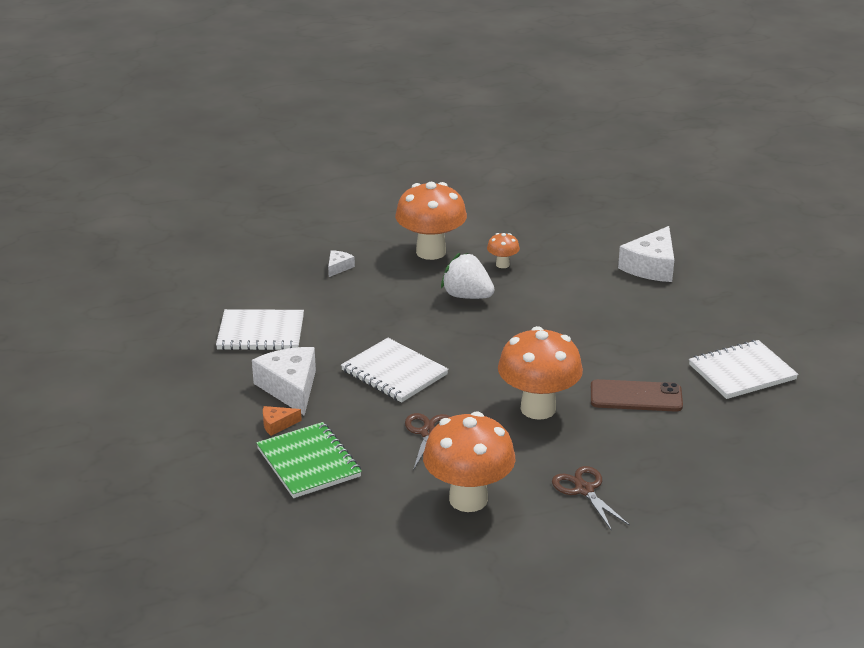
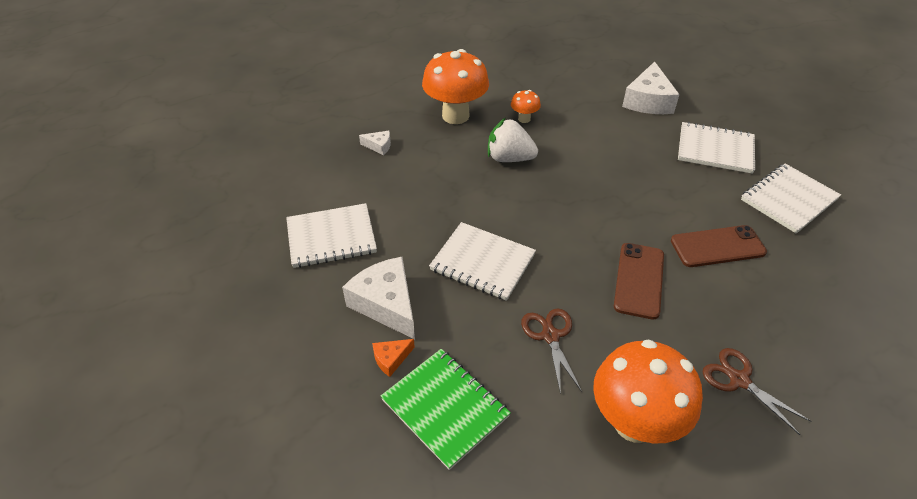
camera: 15 degrees left, 15 degrees up
white cheese [328,250,355,277] -> white cheese turned 90 degrees clockwise [359,131,391,155]
orange mushroom [498,326,583,420] -> brown phone [614,243,664,320]
none -> white notebook [678,122,755,174]

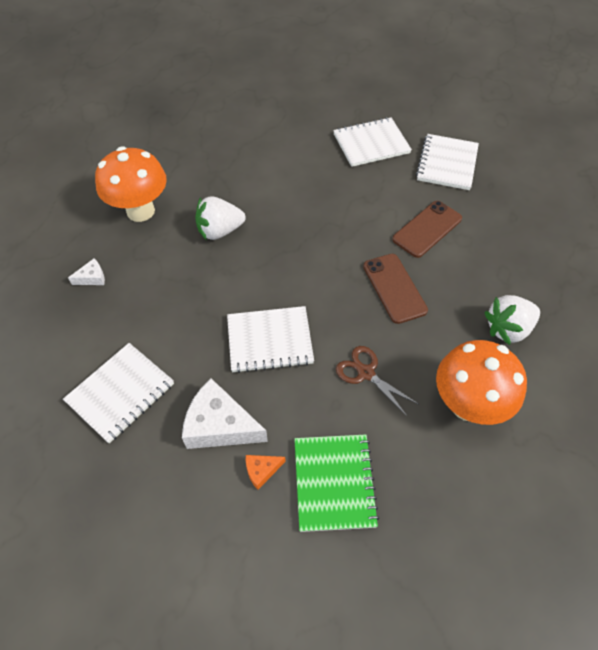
camera: 35 degrees left, 10 degrees up
orange cheese [372,339,415,377] -> orange cheese turned 45 degrees clockwise [246,455,286,490]
green notebook [381,349,511,470] -> green notebook turned 75 degrees clockwise [294,434,379,532]
orange mushroom [511,90,541,123] -> none
white cheese [622,62,680,114] -> none
brown scissors [703,348,811,435] -> white strawberry [484,295,540,345]

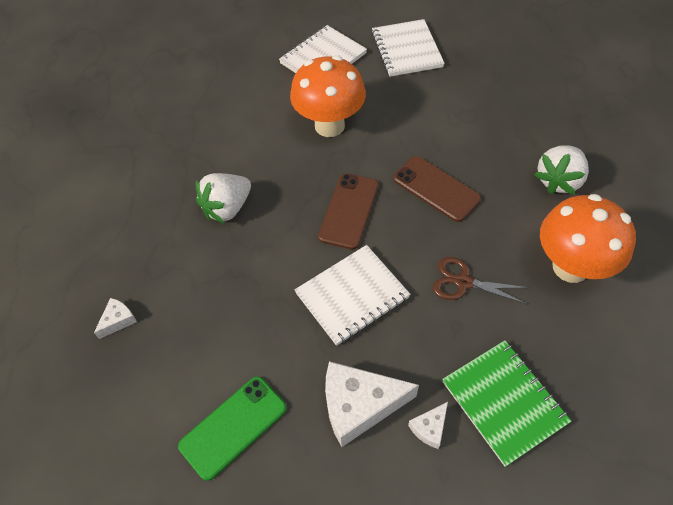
camera: 25 degrees left, 0 degrees up
white notebook [63,343,174,443] -> green phone [178,376,287,481]
orange mushroom [95,146,167,222] -> orange mushroom moved to [290,55,366,137]
orange cheese [246,455,286,490] -> white cheese [408,402,448,449]
brown phone [392,201,462,258] -> brown phone moved to [318,173,379,250]

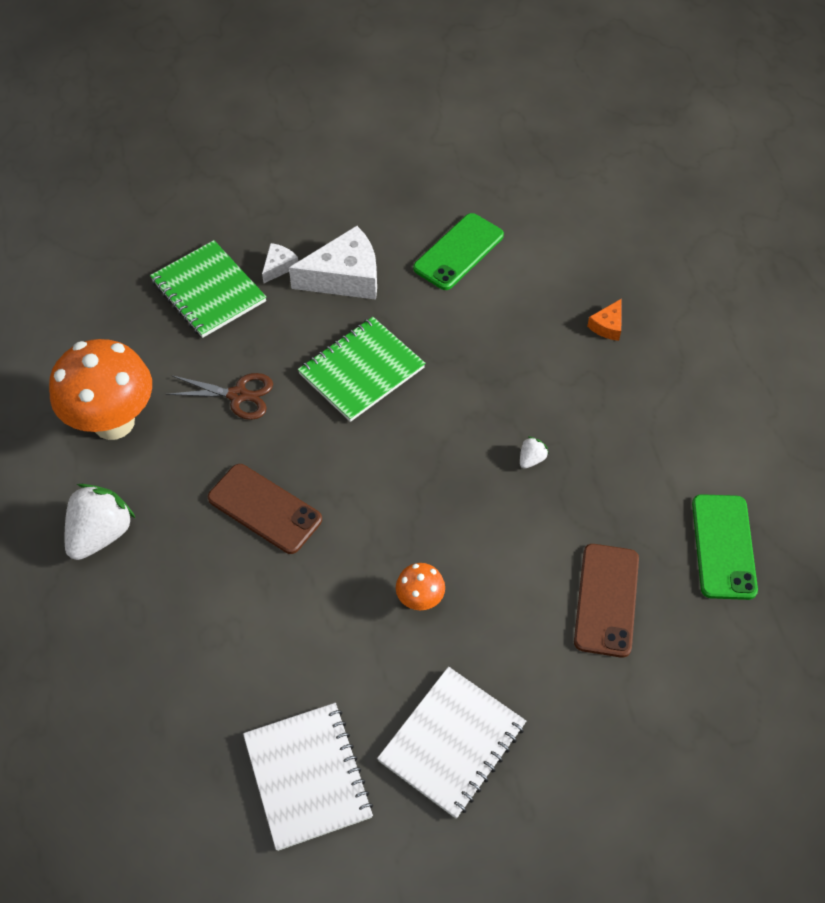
camera: 170 degrees right, 0 degrees up
white cheese [94,298,137,339] -> orange cheese [587,299,622,341]
white strawberry [196,173,251,224] -> white strawberry [520,436,549,469], size x0.45
orange mushroom [290,55,366,137] -> orange mushroom [396,563,445,610], size x0.46
white notebook [295,245,411,346] -> green notebook [298,317,426,422]
brown phone [318,173,379,250] -> brown phone moved to [574,544,639,658]
none -> green phone [692,494,758,600]

